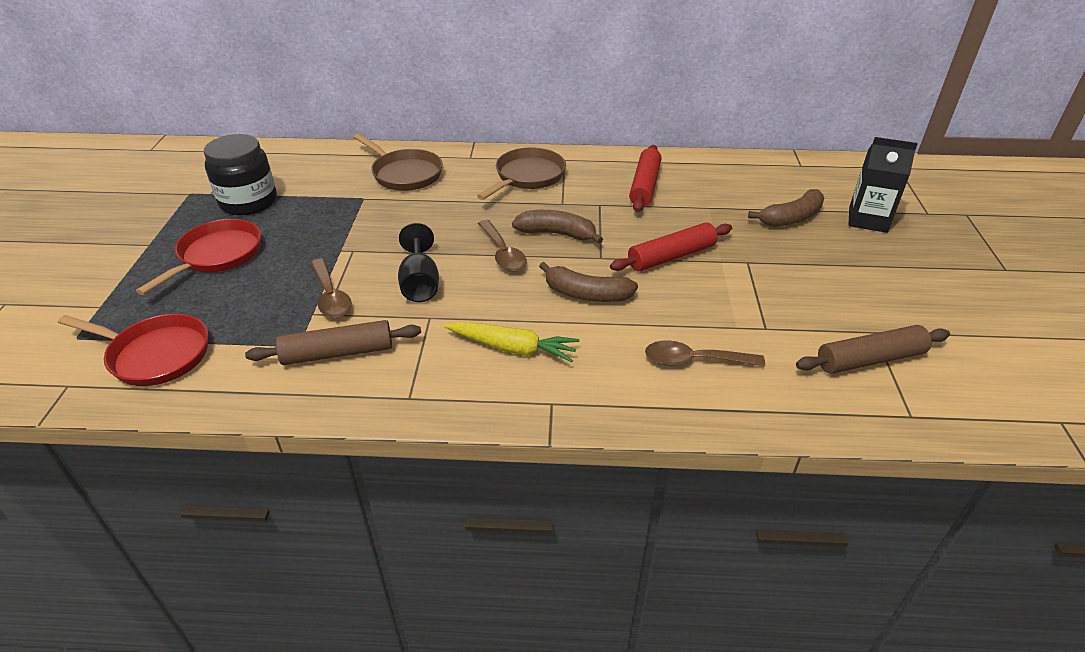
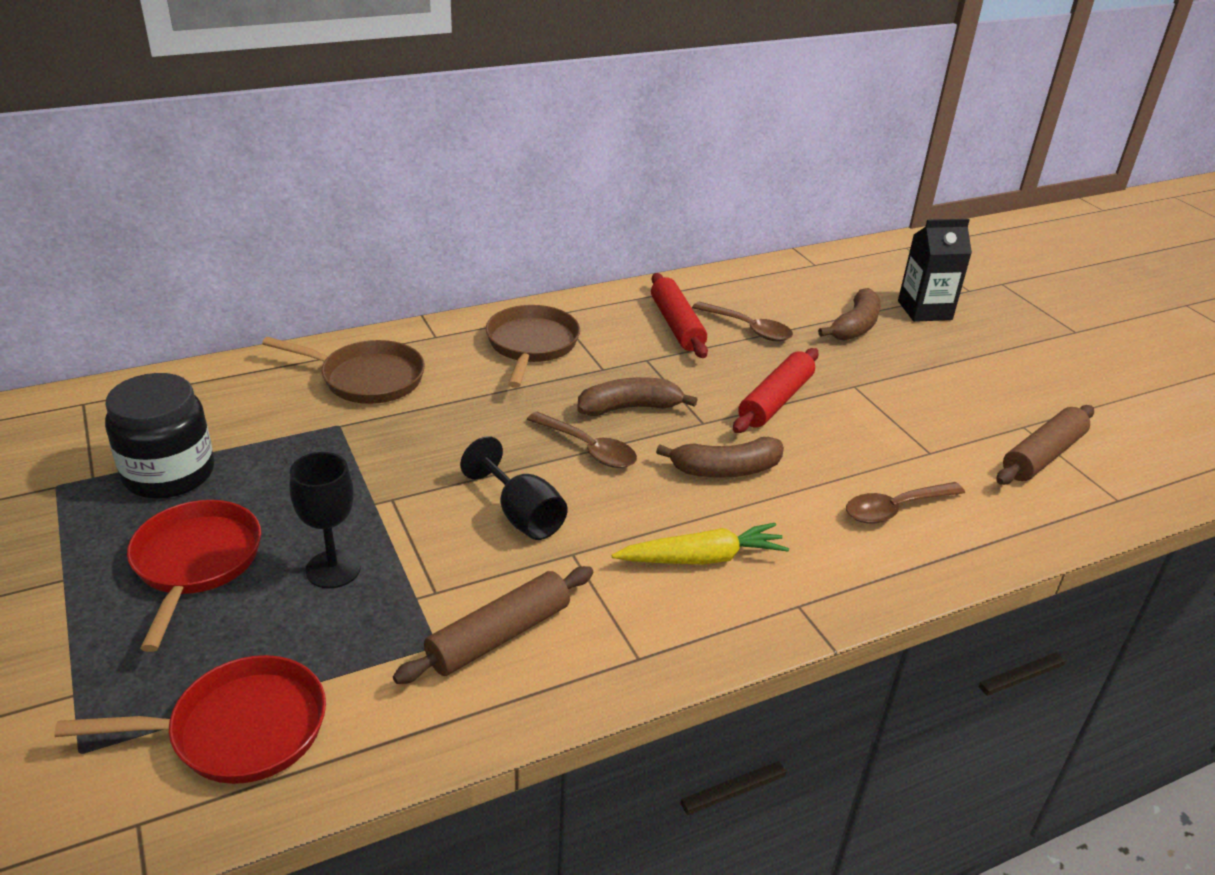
camera: 30 degrees left, 5 degrees down
brown spoon [311,259,352,318] -> brown spoon moved to [692,302,793,341]
none -> black goblet [290,452,361,589]

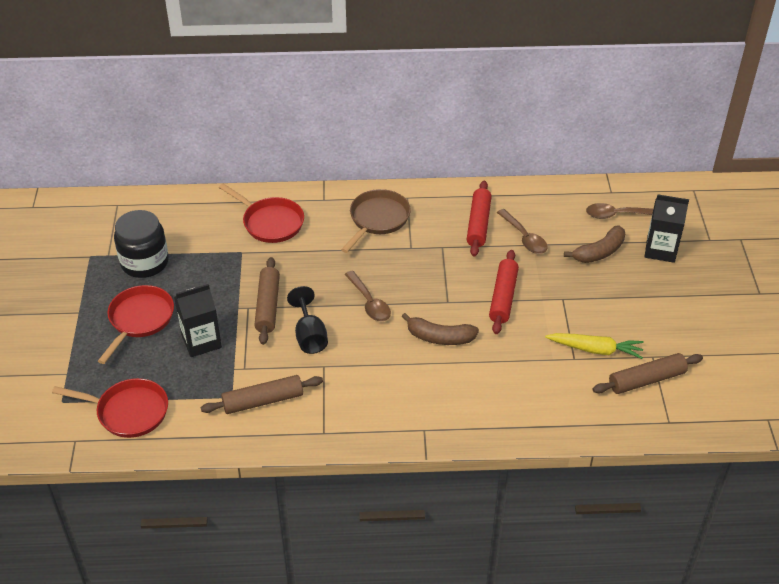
camera: 25 degrees right, 10 degrees up
brown pan [262,337,425,404] -> red pan [219,184,304,243]
black goblet [290,452,361,589] -> black carton [174,284,222,357]
brown banana [577,377,698,416] -> none
yellow carrot [612,523,789,565] -> yellow carrot moved to [545,333,644,359]
red rolling pin [733,348,819,433] -> red rolling pin turned 45 degrees counterclockwise [489,250,519,334]
brown spoon [846,482,965,524] -> brown spoon moved to [586,203,653,219]
none -> brown rolling pin [254,257,280,345]

